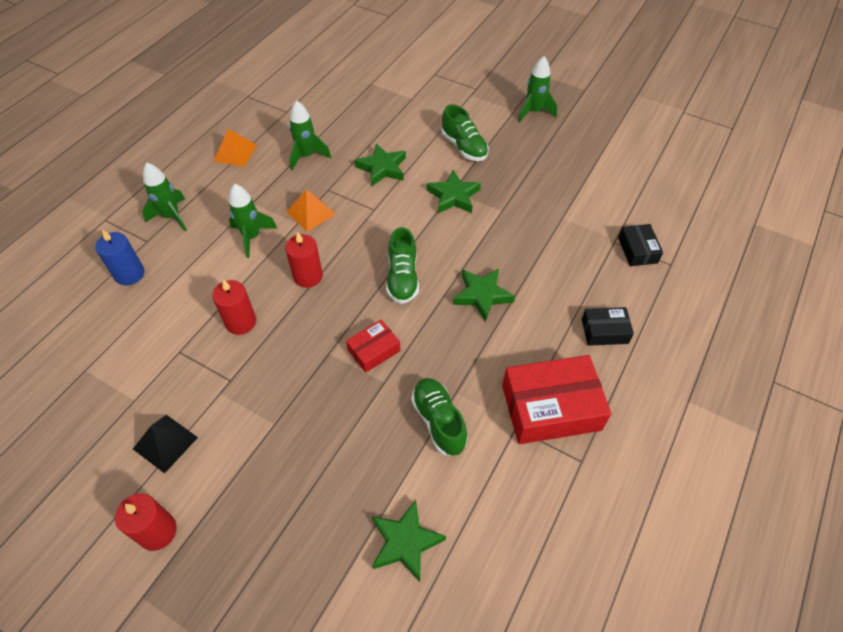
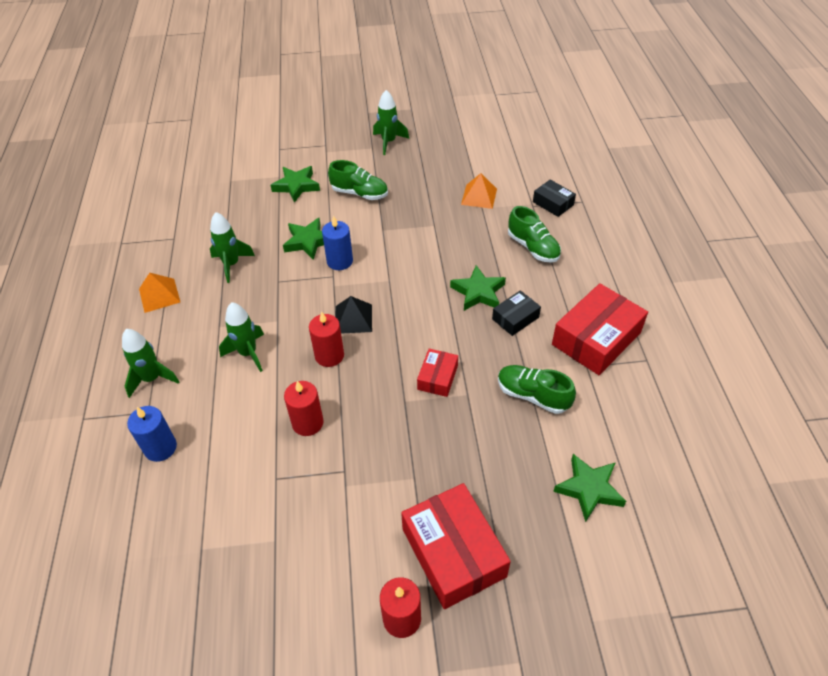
camera: 35 degrees left, 5 degrees down
black pyramid [133,415,198,473] -> black pyramid moved to [335,296,372,334]
orange pyramid [287,190,336,232] -> orange pyramid moved to [461,173,497,209]
green shoe [386,227,419,304] -> green shoe moved to [508,206,561,263]
green star [427,170,481,213] -> green star moved to [271,166,320,203]
black box [582,307,634,346] -> black box moved to [492,290,541,336]
none -> blue candle [322,216,353,270]
none -> red box [401,483,511,609]

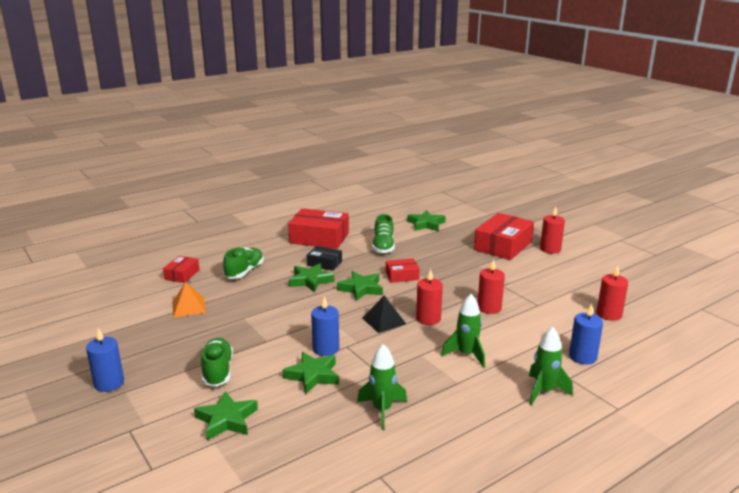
camera: 120 degrees left, 25 degrees down
orange pyramid [139,273,180,313] -> none
green rocket [373,90,409,155] -> blue candle [86,328,124,392]
black box [533,180,576,217] -> red box [163,256,200,283]
none -> green star [337,271,383,301]
none -> red candle [597,265,628,321]

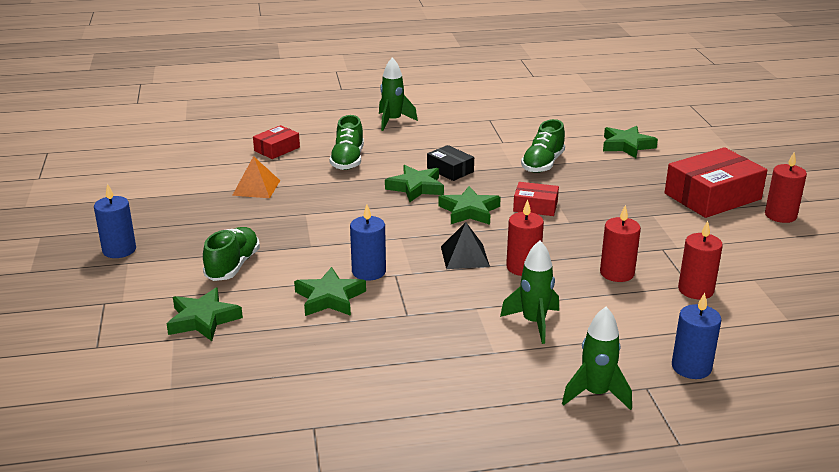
camera: 25 degrees right, 5 degrees up
green shoe [223,247,264,279] -> green shoe turned 135 degrees clockwise [329,115,364,170]
red box [288,208,349,249] -> none
green rocket [357,344,407,430] -> green rocket moved to [379,57,418,131]
red candle [597,265,628,321] -> red candle moved to [678,221,723,299]

